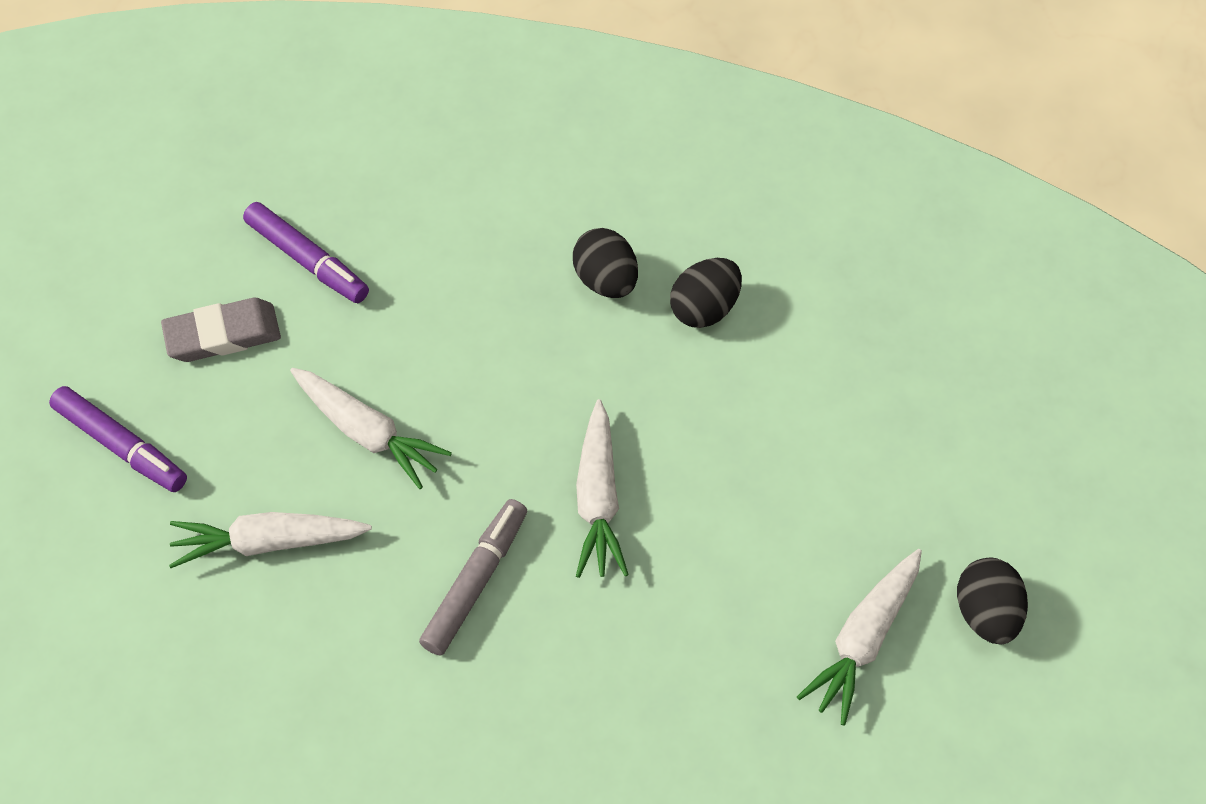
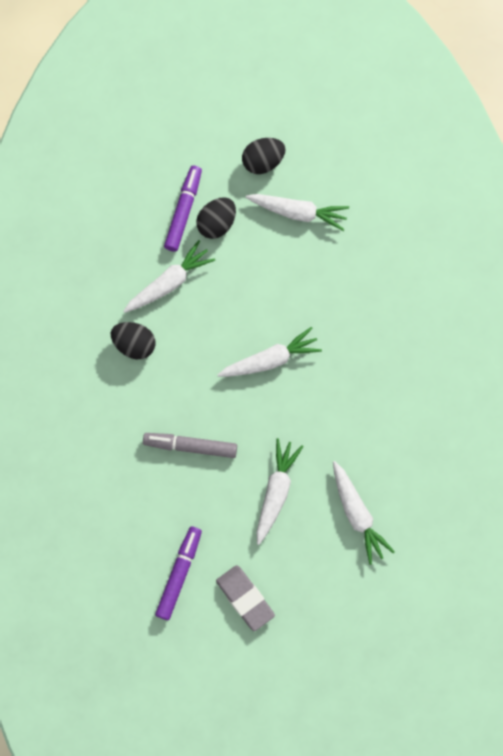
camera: 110 degrees left, 15 degrees up
purple marker [49,386,187,492] -> purple marker moved to [164,166,202,252]
grey marker [419,499,527,655] -> grey marker moved to [143,433,237,458]
black egg [573,228,638,298] -> black egg moved to [196,197,236,239]
none -> white carrot [123,240,215,313]

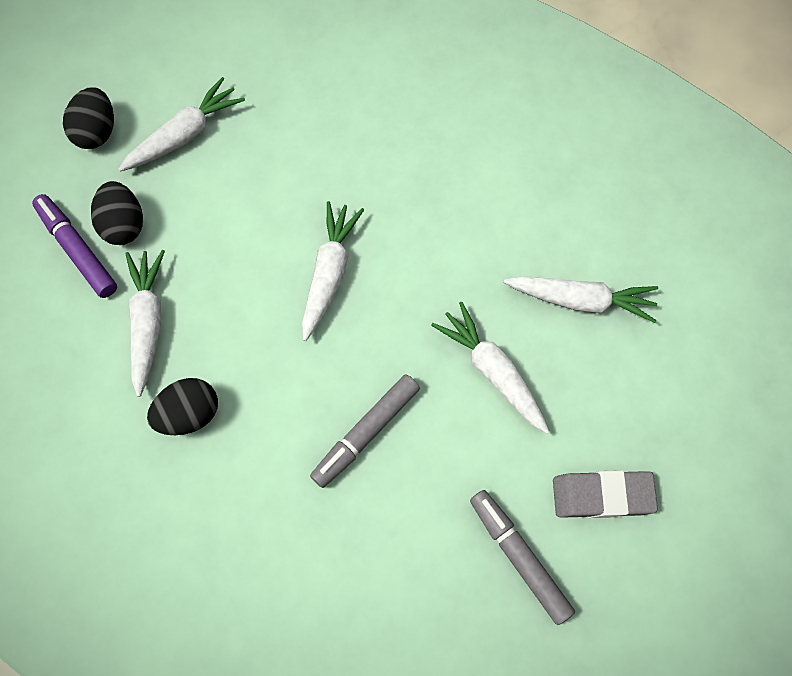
camera: 55 degrees left, 5 degrees down
purple marker [155,526,202,620] -> grey marker [470,490,575,625]

